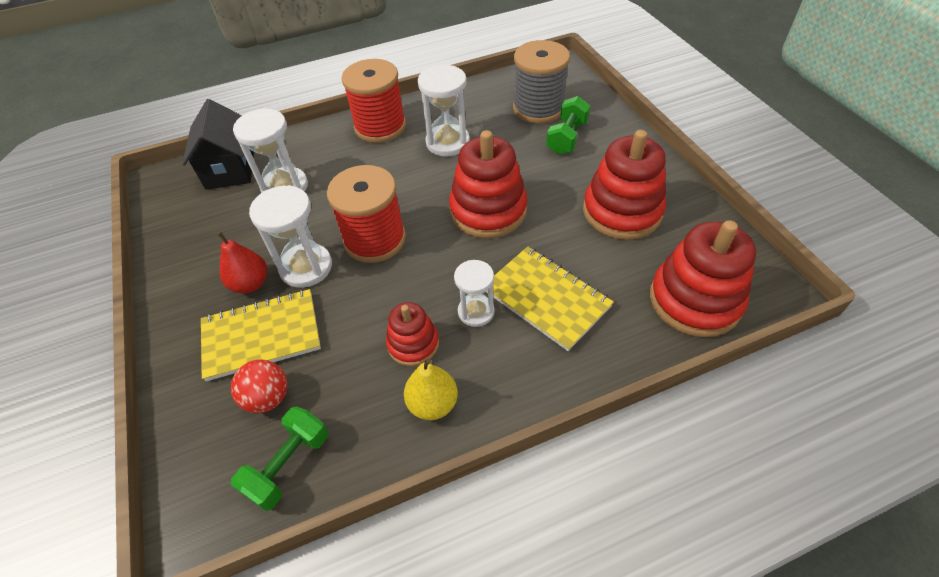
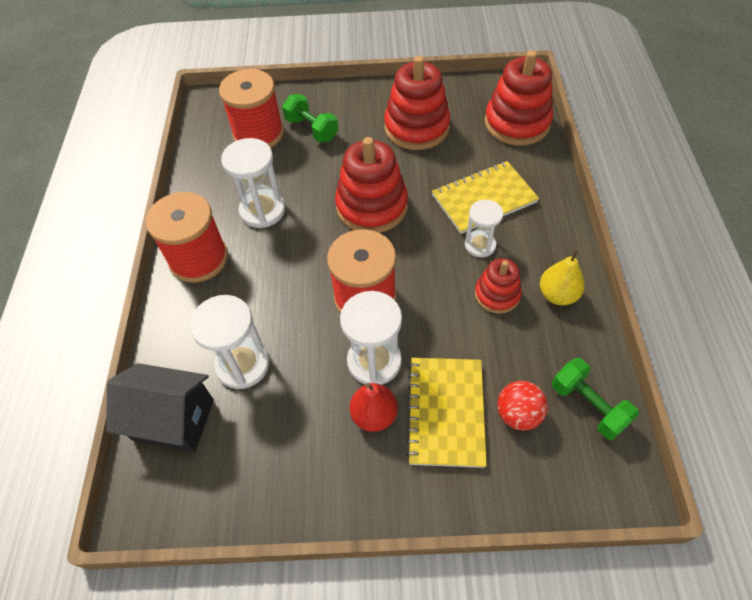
camera: 70 degrees left, 5 degrees up
grey spool [513,40,570,124] -> red spool [219,69,284,148]

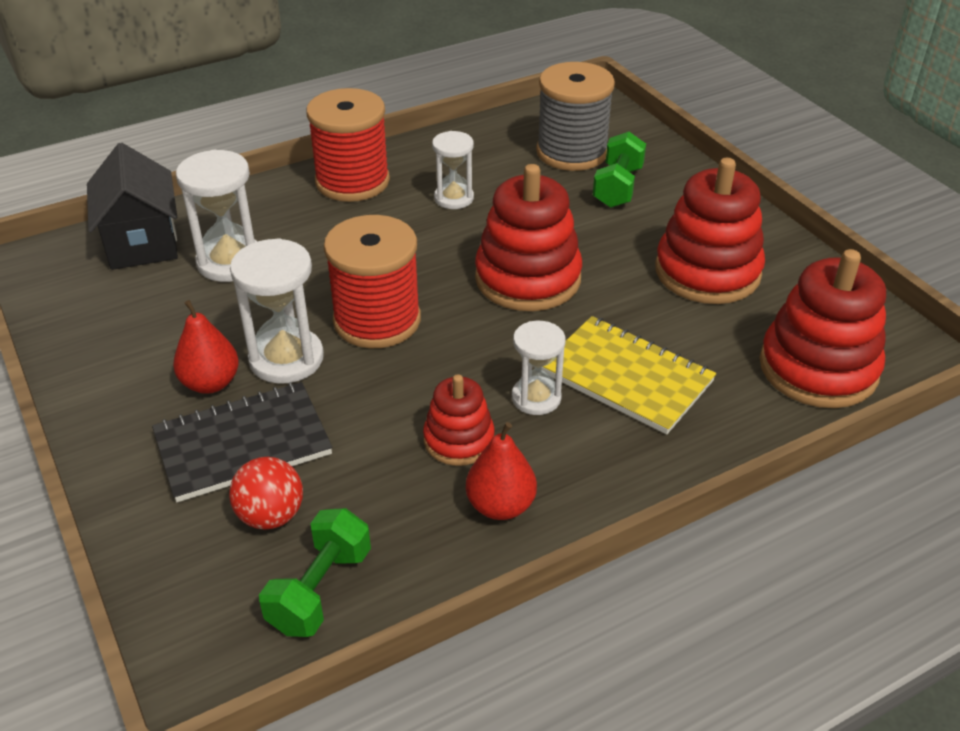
camera: 60 degrees right, 15 degrees down
red spool [219,69,284,148] -> grey spool [536,62,615,171]
white hourglass [221,138,285,228] -> white hourglass [432,131,474,209], size x0.64
yellow notebook [406,358,487,468] -> black notebook [152,382,332,502]
yellow pear [540,249,585,305] -> red pear [466,422,537,520]

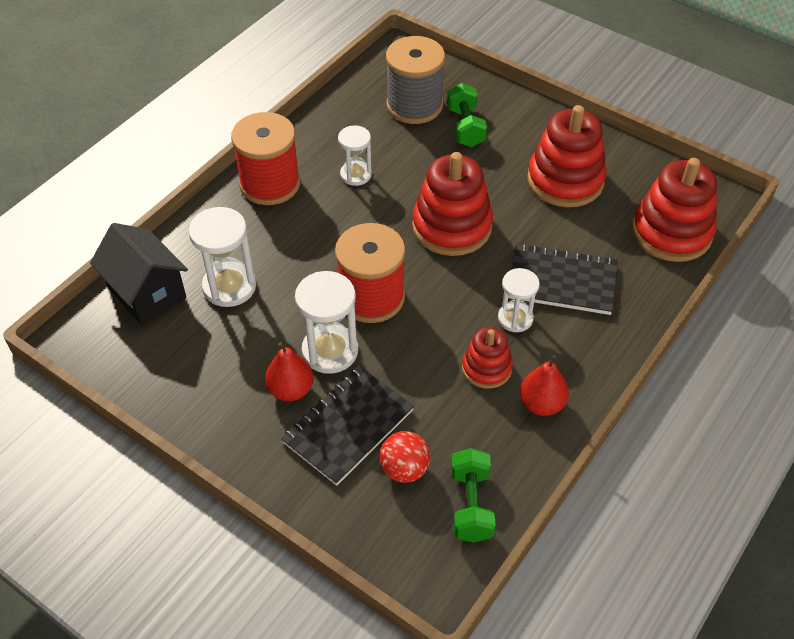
camera: 25 degrees left, 10 degrees up
yellow notebook [541,316,716,434] -> black notebook [508,243,618,315]

